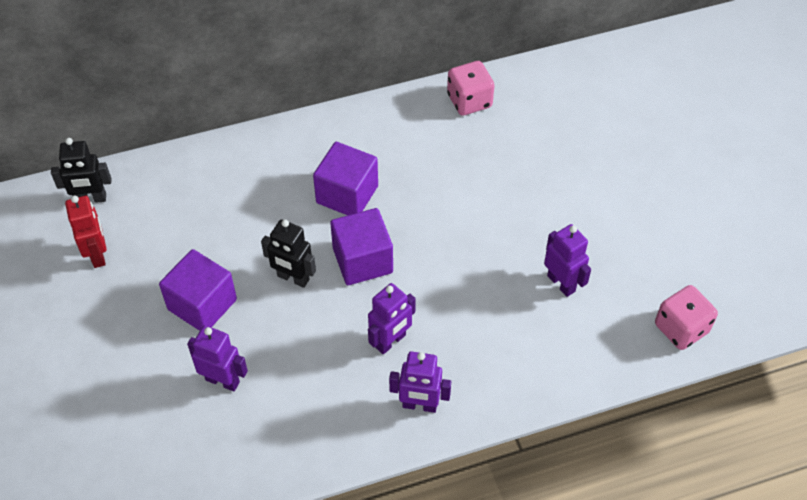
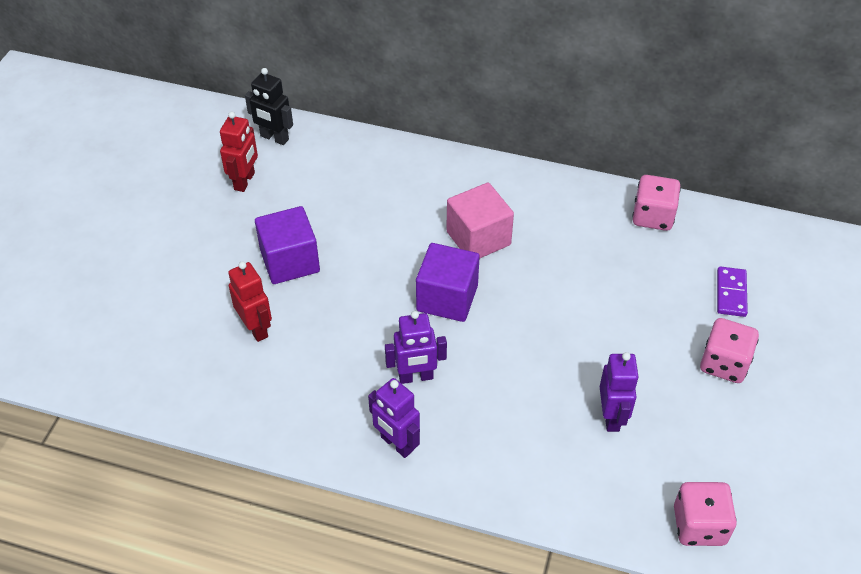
camera: 35 degrees right, 5 degrees down
purple robot [187,325,248,392] -> red robot [228,261,272,342]
black robot [261,219,316,288] -> none
purple cube [313,142,378,215] -> pink cube [446,183,514,259]
none -> pink dice [700,318,759,383]
none -> purple domino [717,266,748,317]

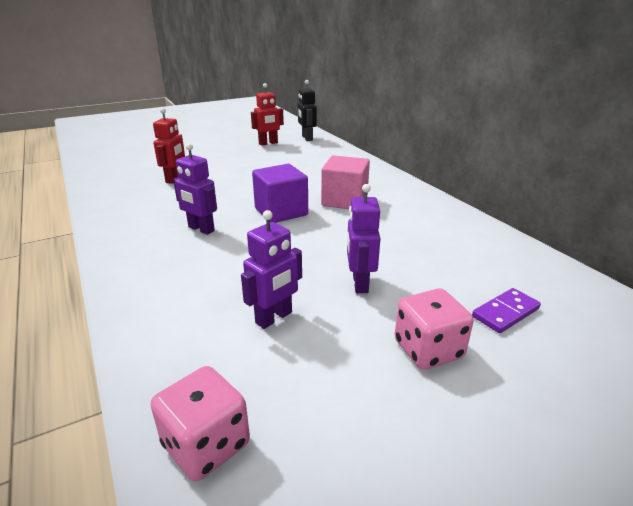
camera: 45 degrees right, 20 degrees down
purple cube [255,206,320,284] -> none
purple robot [368,378,420,458] -> purple robot moved to [347,184,381,293]
pink dice [632,175,681,231] -> none

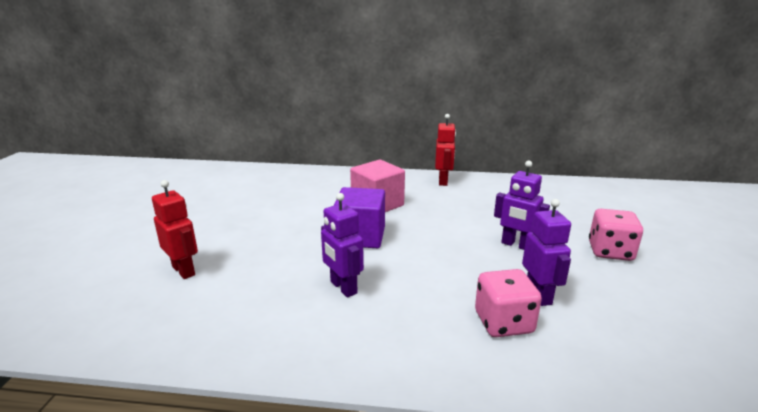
camera: 55 degrees left, 5 degrees down
pink dice [150,366,250,482] -> pink dice moved to [475,269,542,337]
purple robot [173,143,217,235] -> purple robot turned 75 degrees clockwise [321,193,364,297]
red robot [251,83,284,146] -> red robot moved to [435,114,456,186]
black robot [298,80,317,141] -> none
purple domino [472,288,541,333] -> none

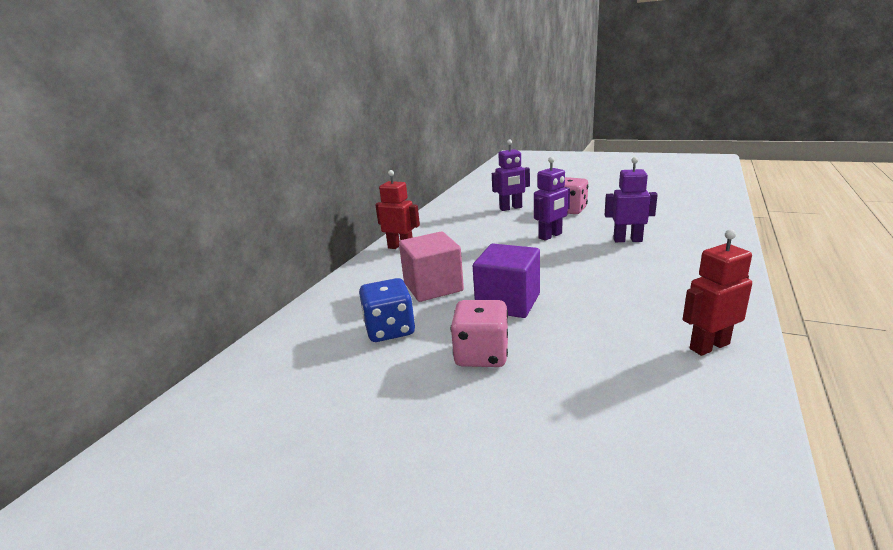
camera: 70 degrees left, 0 degrees up
red robot [152,180,198,279] -> red robot moved to [683,229,752,356]
purple robot [321,193,364,297] -> purple robot moved to [492,140,530,211]
pink dice [475,269,542,337] -> pink dice moved to [451,300,508,367]
none -> blue dice [359,278,415,342]

